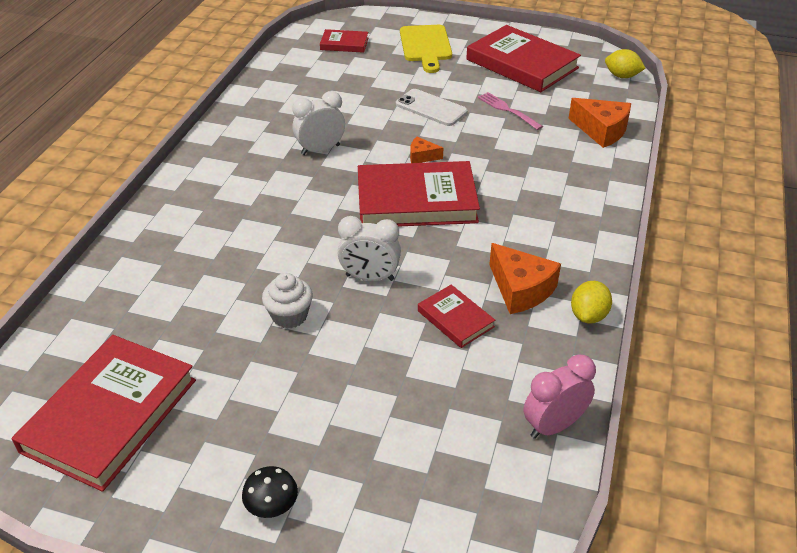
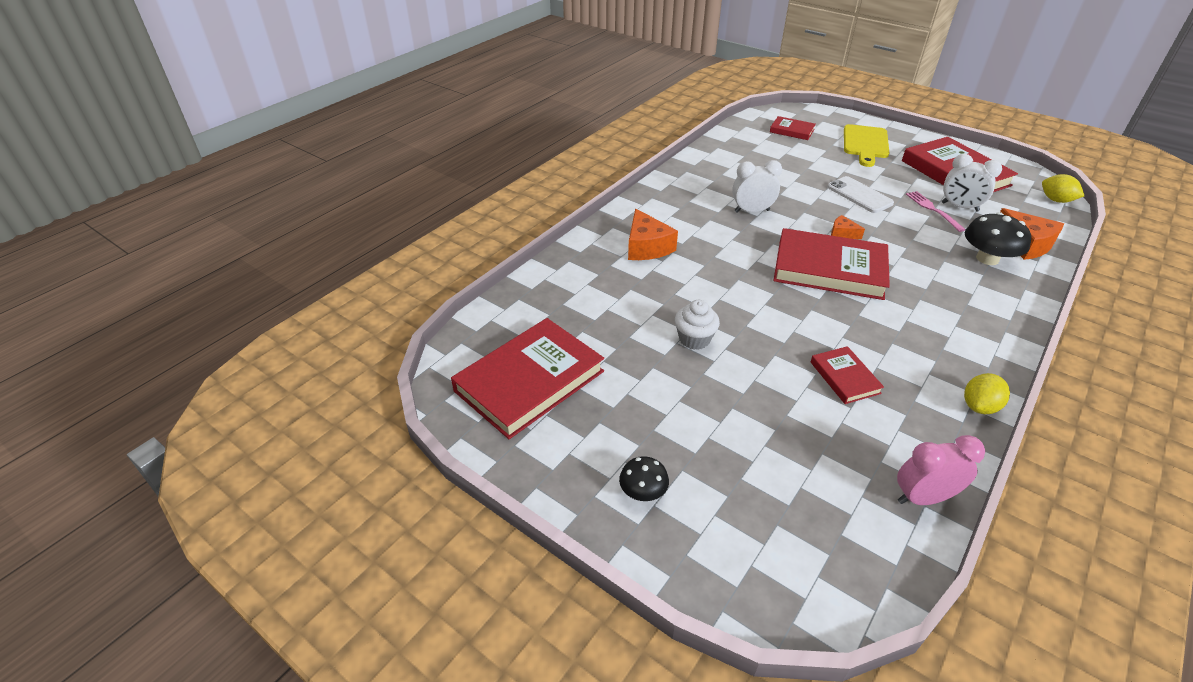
camera: 20 degrees right, 0 degrees up
white clock [338,216,401,281] -> white clock moved to [942,154,1002,212]
orange cheese [489,243,561,314] -> orange cheese moved to [628,209,678,260]
none -> black mushroom [965,212,1031,265]

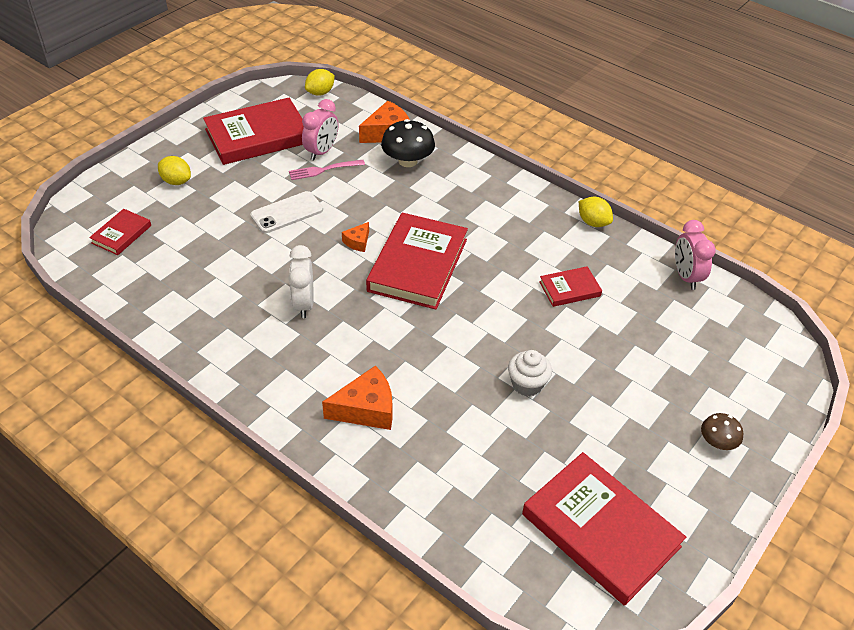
camera: 90 degrees left, 5 degrees up
black mushroom [619,456,669,501] -> brown mushroom [701,413,743,450]
yellow cutting board [844,124,889,167] -> yellow lemon [158,156,191,185]
white clock [942,154,1002,212] -> pink clock [302,99,338,161]

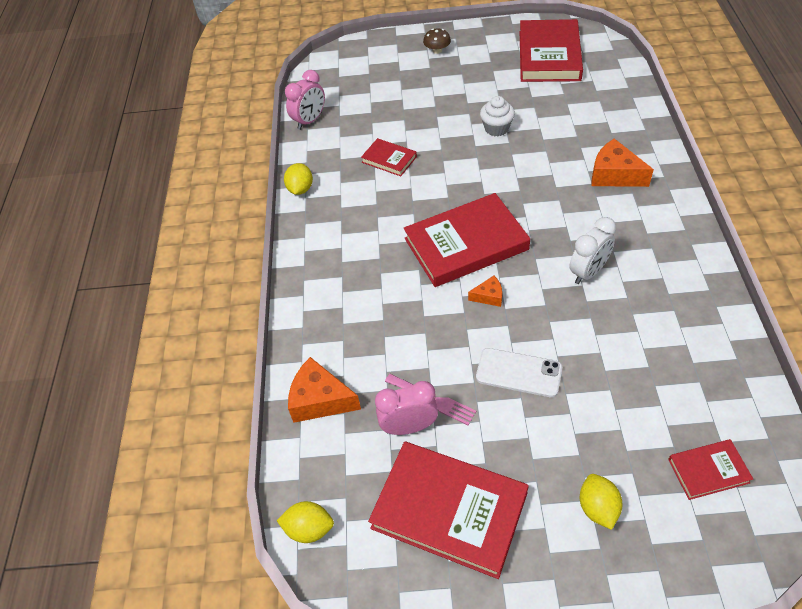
camera: 125 degrees left, 5 degrees up
black mushroom [381,119,435,167] -> none

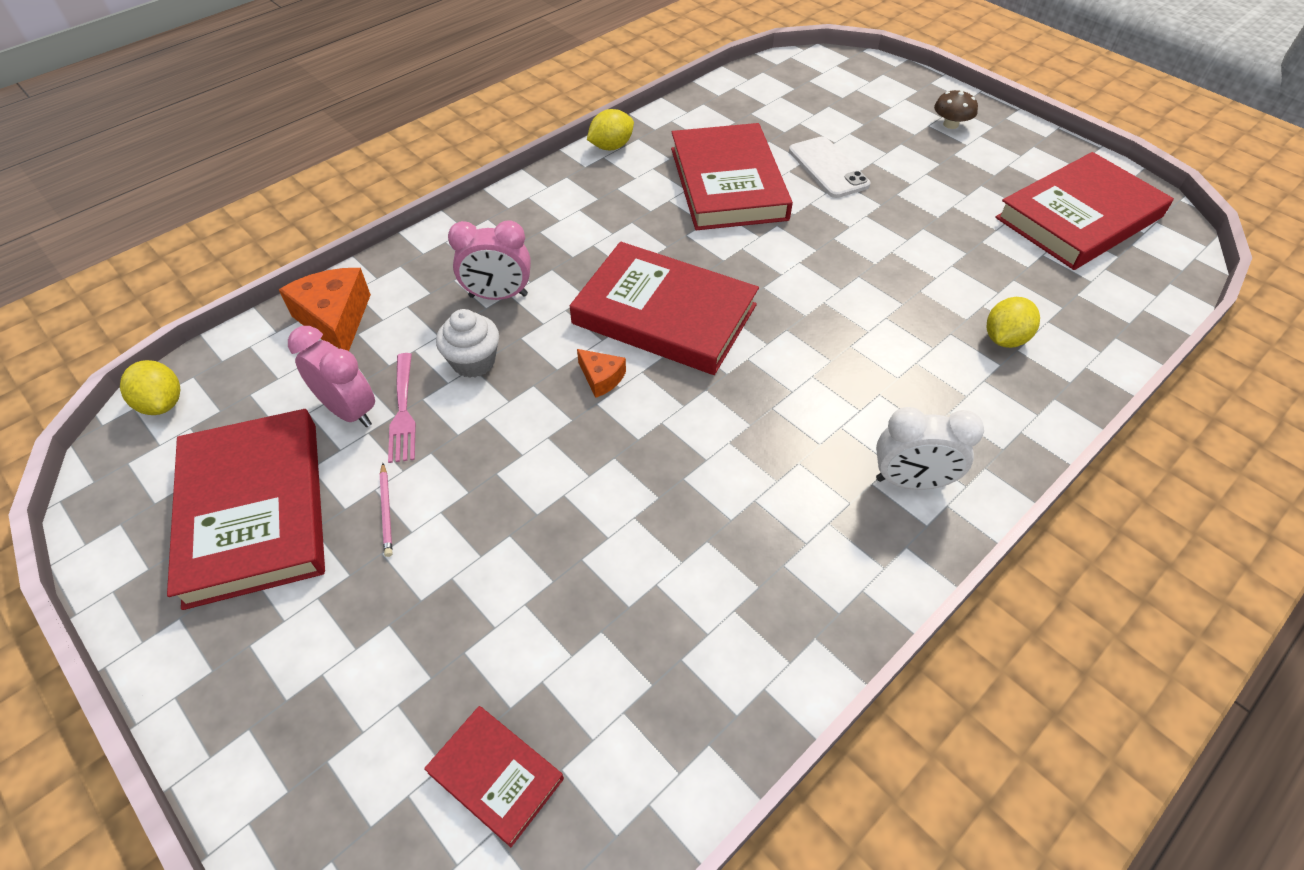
camera: 45 degrees right, 0 degrees up
pink clock [285,70,325,130] -> pink clock moved to [448,220,531,300]
red book [361,138,417,176] -> red book [671,123,793,230], size x2.03
white phone [476,348,562,397] -> white phone moved to [789,136,870,198]
white cupcake [480,96,515,136] -> white cupcake moved to [436,309,499,378]
white clock [569,217,616,284] -> white clock moved to [876,407,984,490]
yellow lemon [580,474,622,530] -> yellow lemon moved to [987,297,1040,348]
orange cheese [591,138,654,187] -> none
none -> pink pencil [380,463,392,557]

